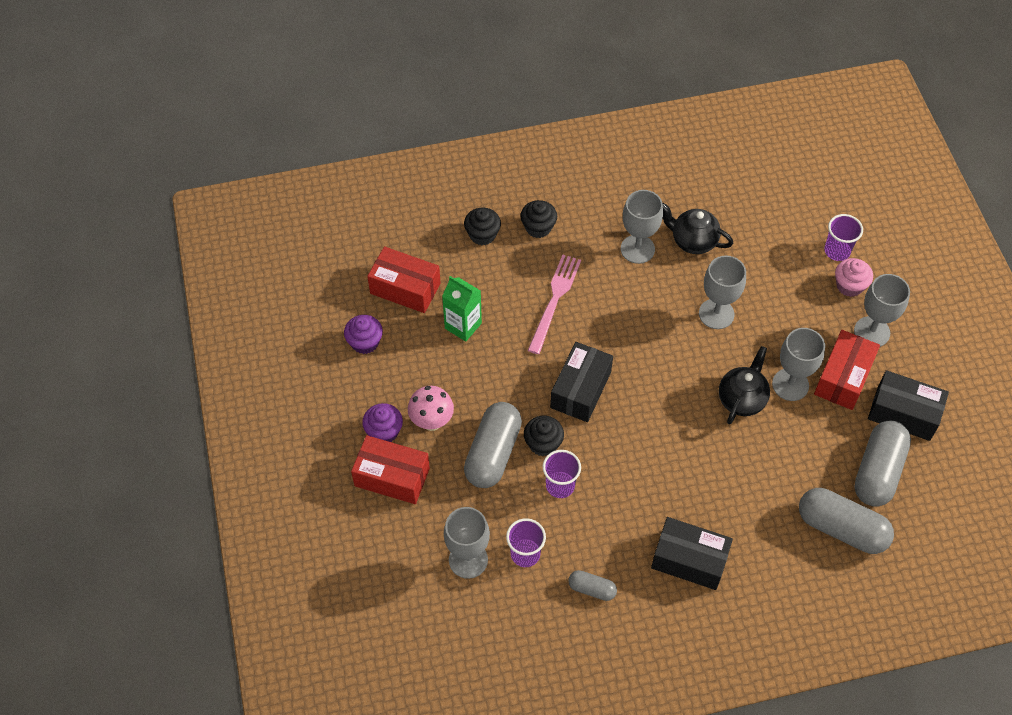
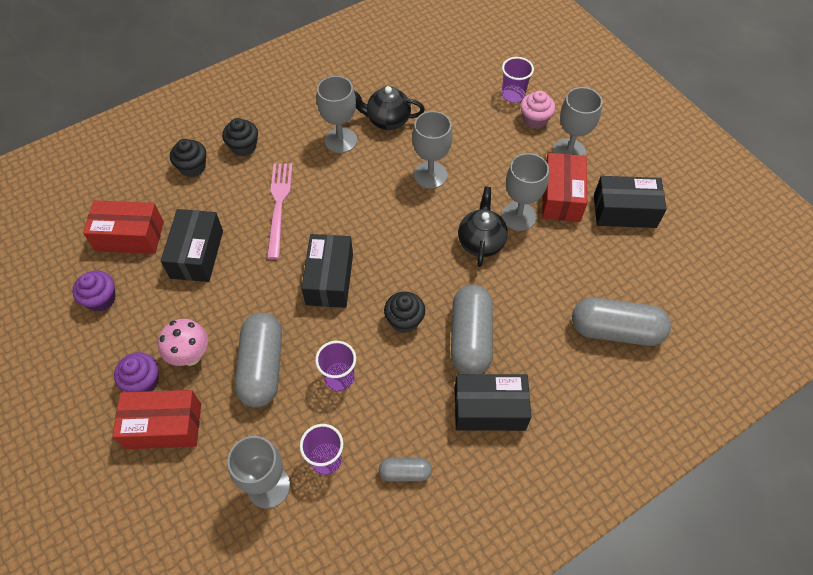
camera: 20 degrees left, 0 degrees up
green carton [442,276,482,342] -> black box [161,209,223,282]
black cupcake [524,416,564,456] -> black cupcake moved to [384,291,425,333]
grey capsule [854,420,911,507] -> grey capsule moved to [451,285,493,374]

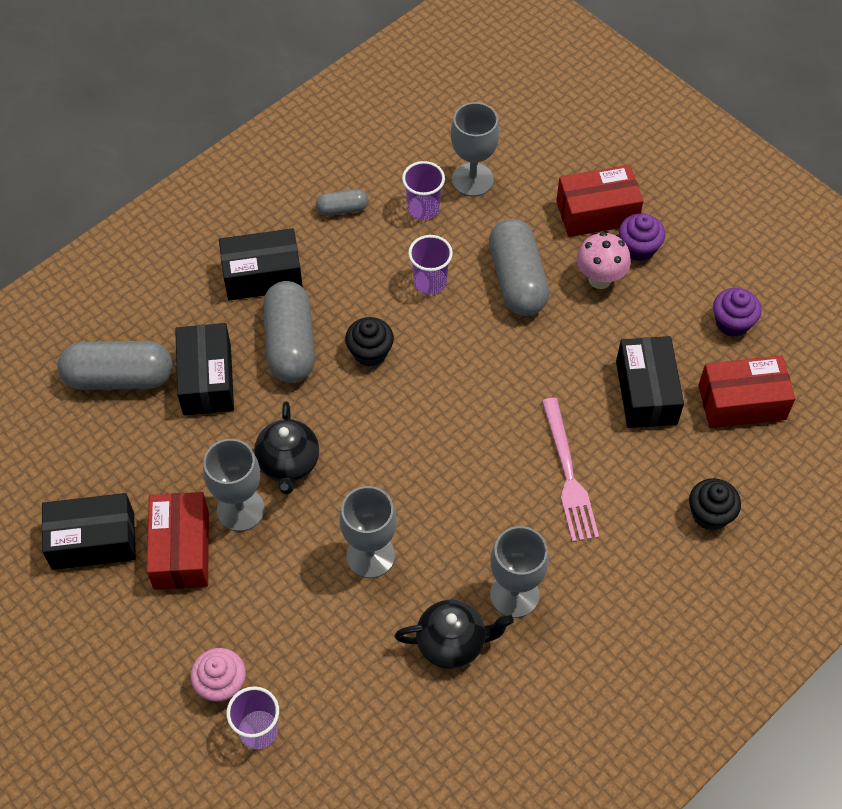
camera: 170 degrees right, 0 degrees up
black cupcake [222,118,258,156] -> none
black box [301,234,353,308] -> black box moved to [175,323,234,415]
grey goblet [553,87,602,156] -> none

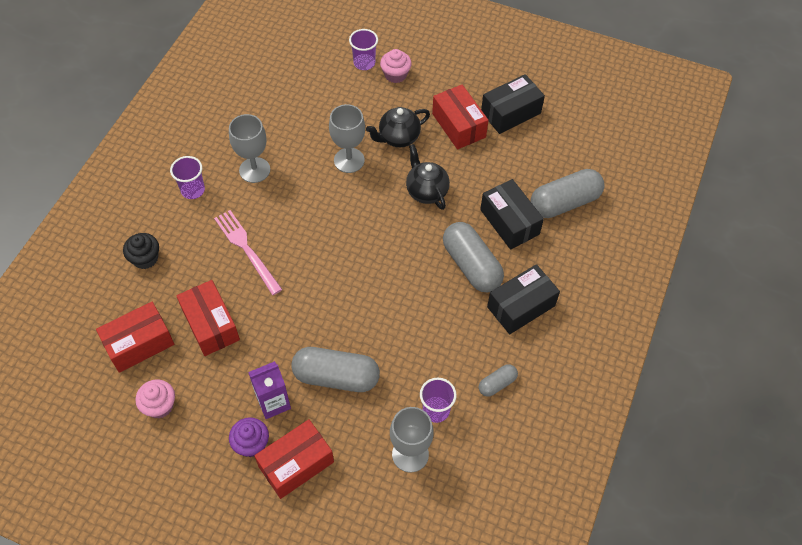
camera: 155 degrees right, 0 degrees up
grey goblet [203,439,265,532] -> none
black cupcake [345,317,394,367] -> none
black teapot [394,600,514,669] -> black teapot moved to [366,107,430,147]
purple cup [408,235,453,295] -> purple cup moved to [170,156,205,199]
grey capsule [489,219,549,316] -> grey capsule turned 45 degrees counterclockwise [291,347,380,392]
pink mushroom [576,232,631,289] -> purple carton [248,361,291,419]
black box [616,336,684,428] -> red box [176,280,240,356]
purple cupcake [713,288,761,337] -> pink cupcake [135,380,175,418]

